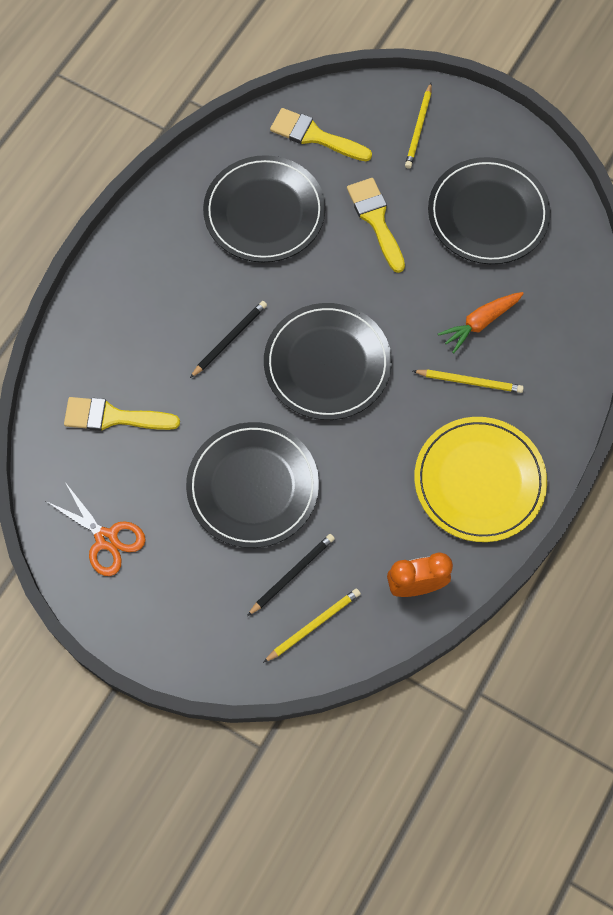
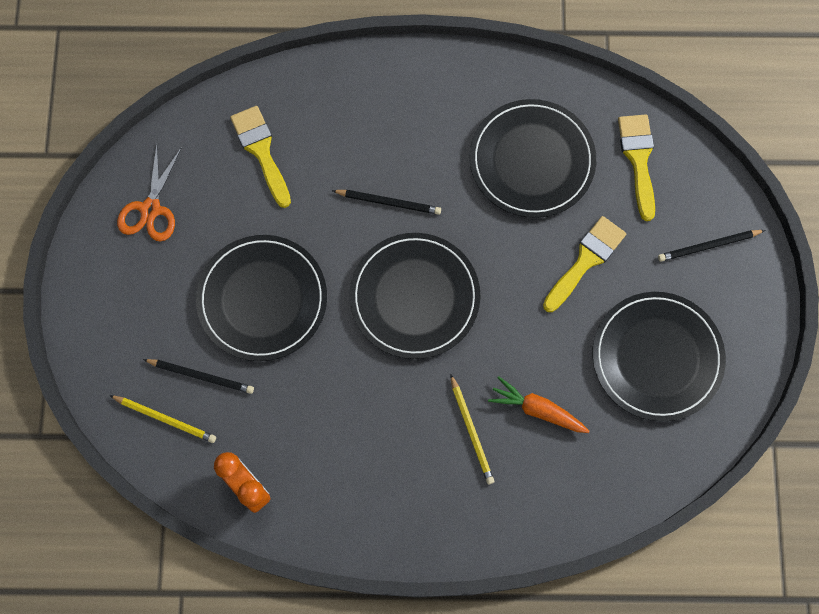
camera: 60 degrees right, 5 degrees up
yellow pencil [405,83,432,169] -> black pencil [658,230,765,262]
yellow plate [414,417,547,542] -> none

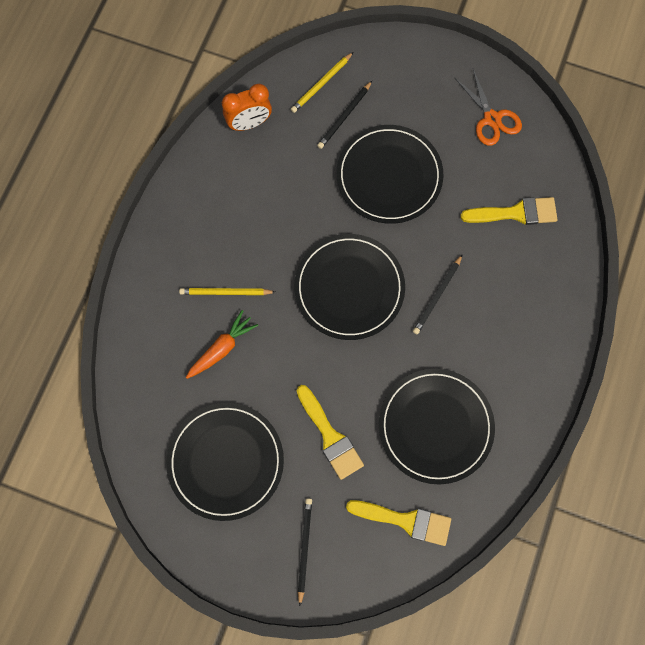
camera: 110 degrees right, 0 degrees up
orange scissors [117,144,182,242] -> orange scissors turned 150 degrees counterclockwise [454,69,522,146]

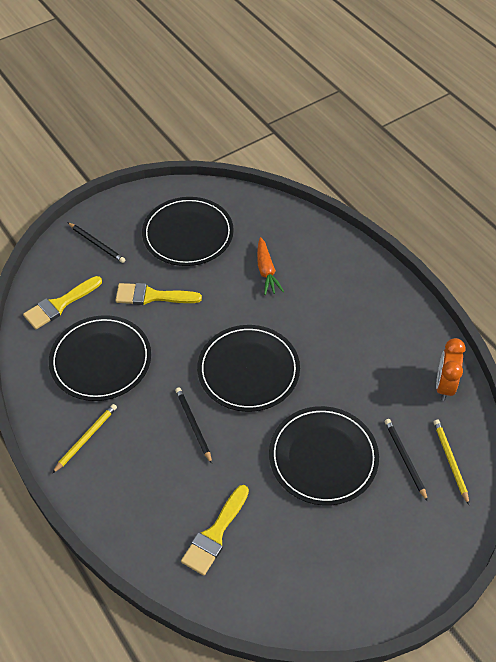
camera: 125 degrees right, 20 degrees down
yellow pencil [179,288,275,295] -> yellow pencil moved to [52,404,117,474]
orange scissors [454,69,522,146] -> none

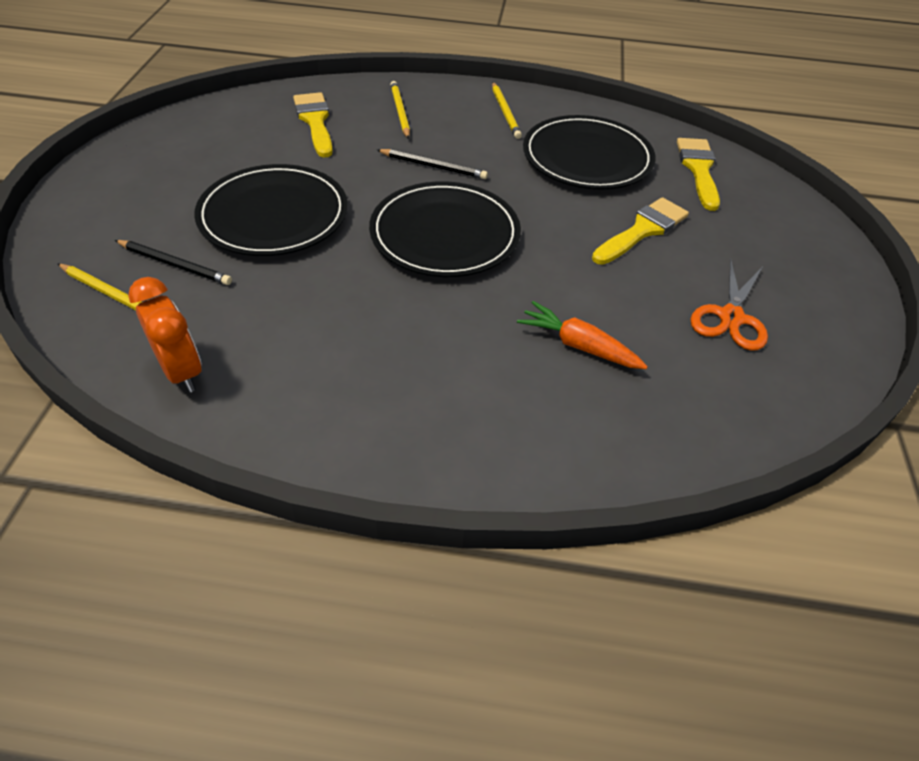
camera: 130 degrees right, 5 degrees down
black pencil [67,222,125,263] -> none
black plate [142,197,234,266] -> orange scissors [690,259,768,351]
none -> yellow pencil [390,81,410,139]

